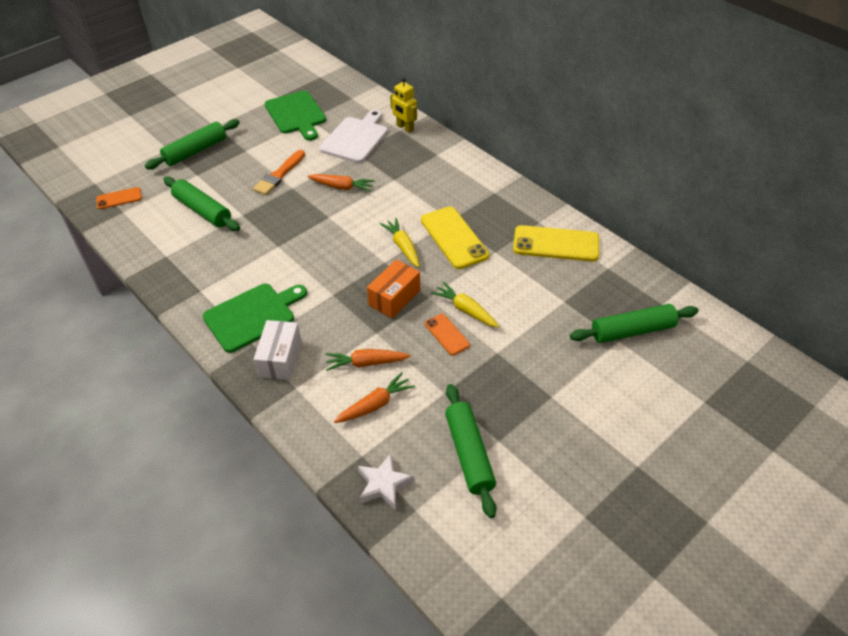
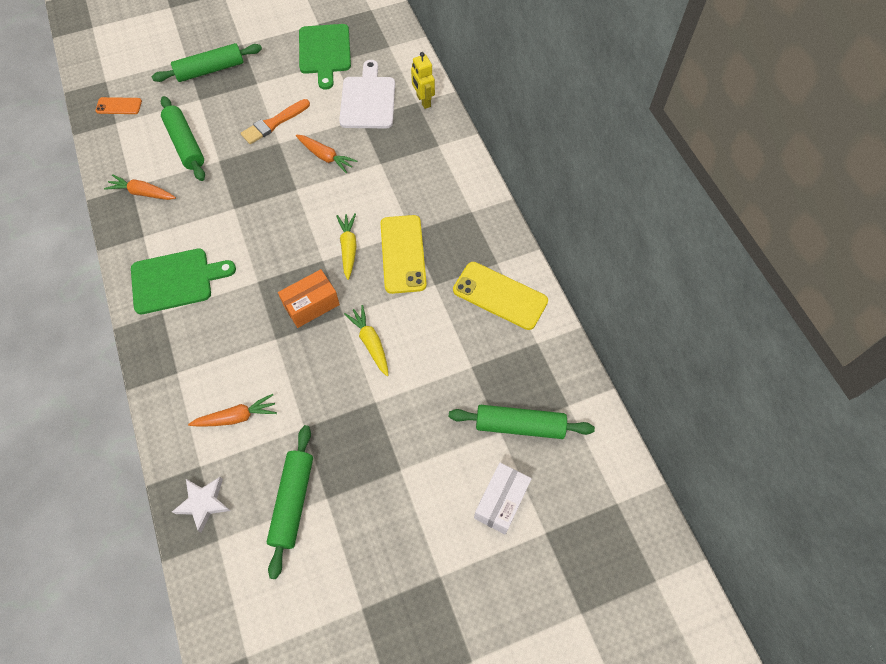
camera: 20 degrees right, 15 degrees up
white box [253,320,301,380] -> white box moved to [474,463,532,535]
white cutting board [320,110,388,163] -> white cutting board turned 45 degrees counterclockwise [339,60,395,128]
orange carrot [326,349,411,371] -> orange carrot moved to [104,174,176,200]
orange phone [425,314,470,356] -> none

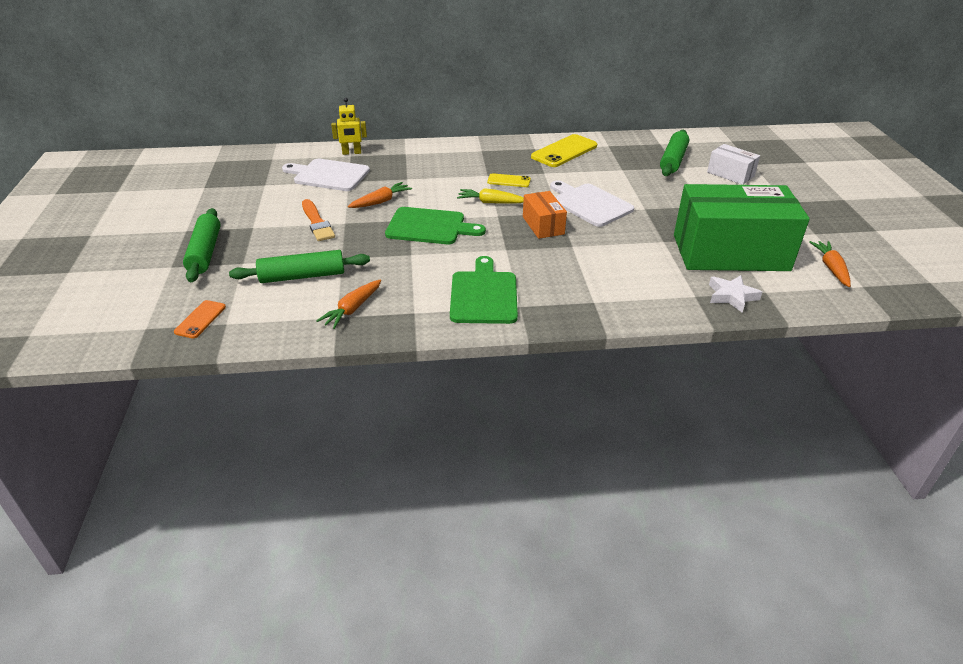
camera: 75 degrees left, 25 degrees down
orange carrot [188,394,277,427] -> orange carrot moved to [809,241,851,287]
green rolling pin [267,425,313,579] -> green box [674,184,810,271]
green cutting board [299,24,351,90] -> green cutting board moved to [385,207,486,244]
yellow carrot [344,305,389,376] -> white cutting board [550,181,634,227]
yellow phone [380,215,427,294] -> yellow phone [487,173,531,187], size x0.55

